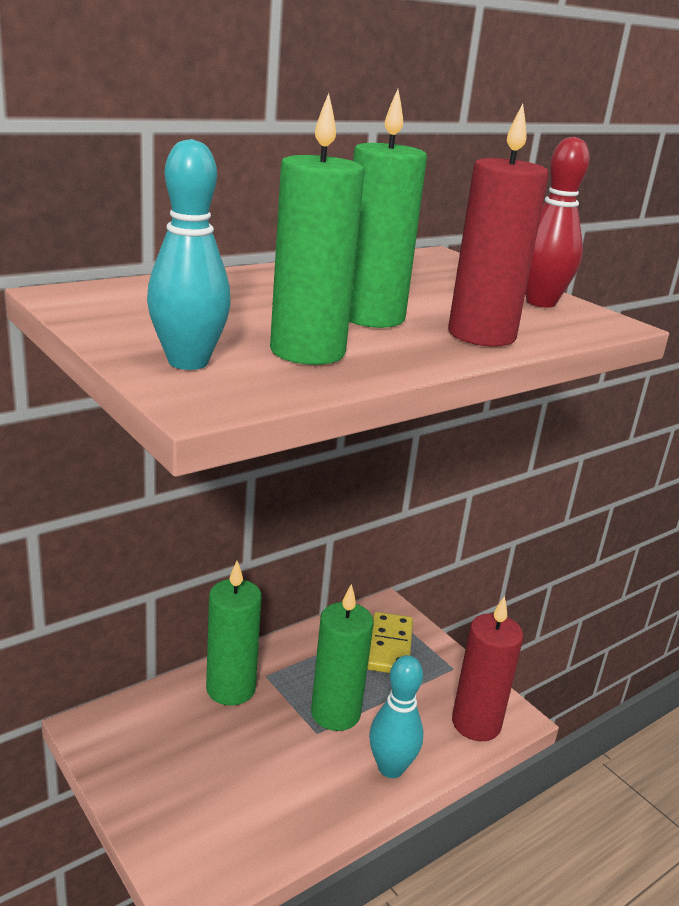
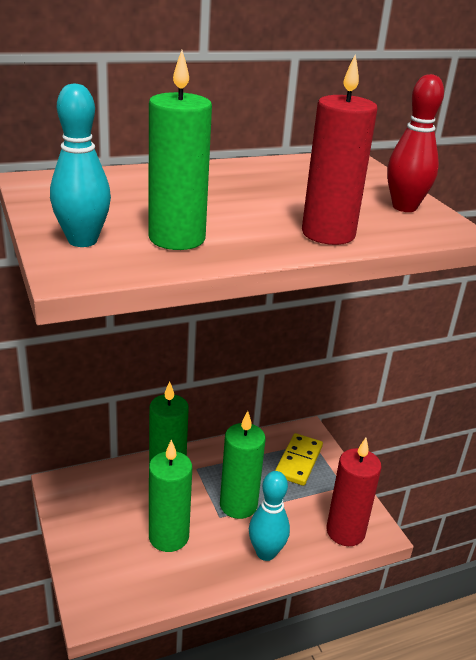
camera: 15 degrees right, 5 degrees up
green candle [349,89,427,328] -> green candle moved to [149,439,192,552]

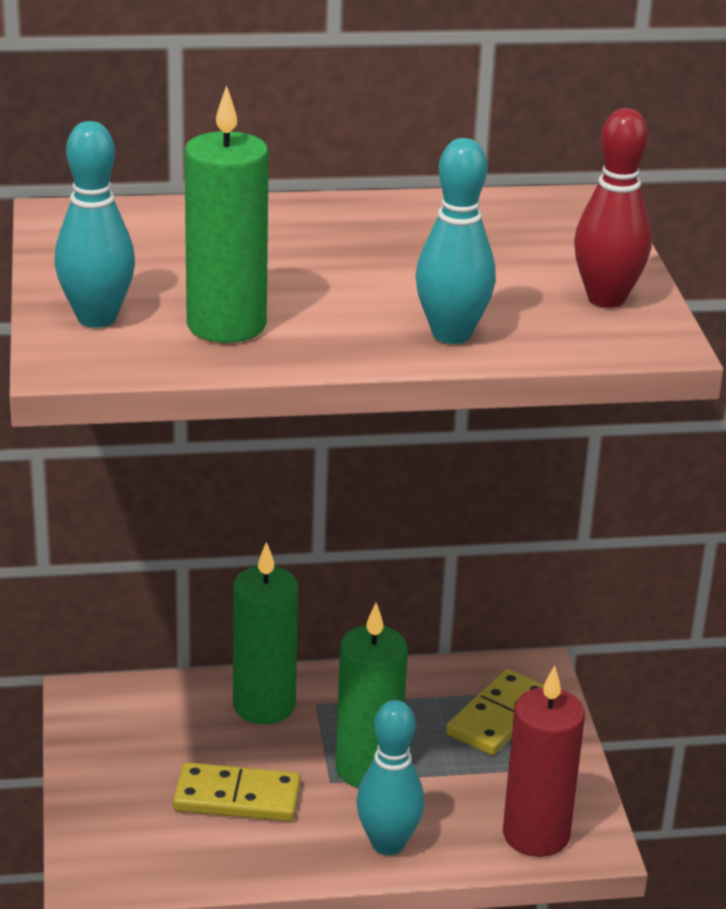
camera: 15 degrees right, 0 degrees up
green candle [149,439,192,552] -> yellow domino [173,762,301,822]
red candle [302,54,378,245] -> turquoise bowling pin [416,138,496,344]

